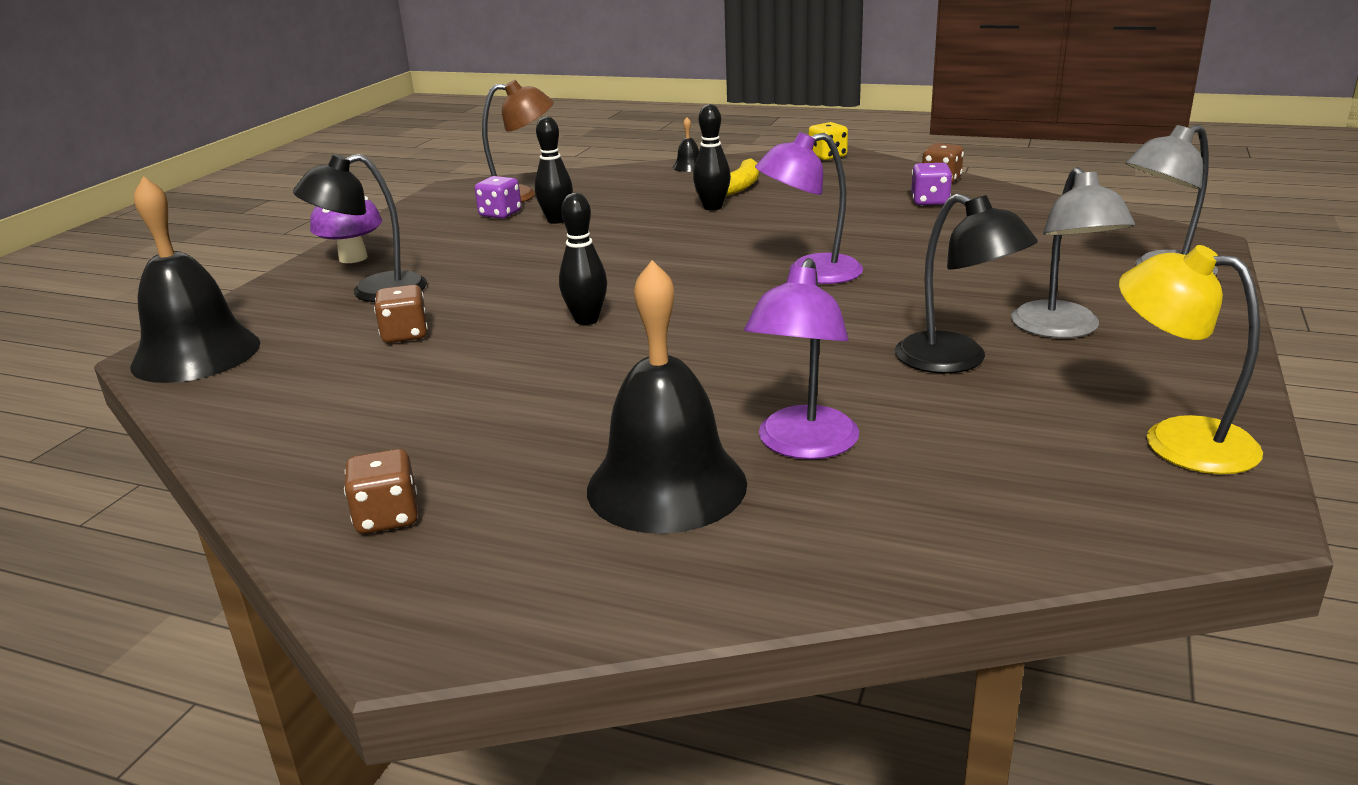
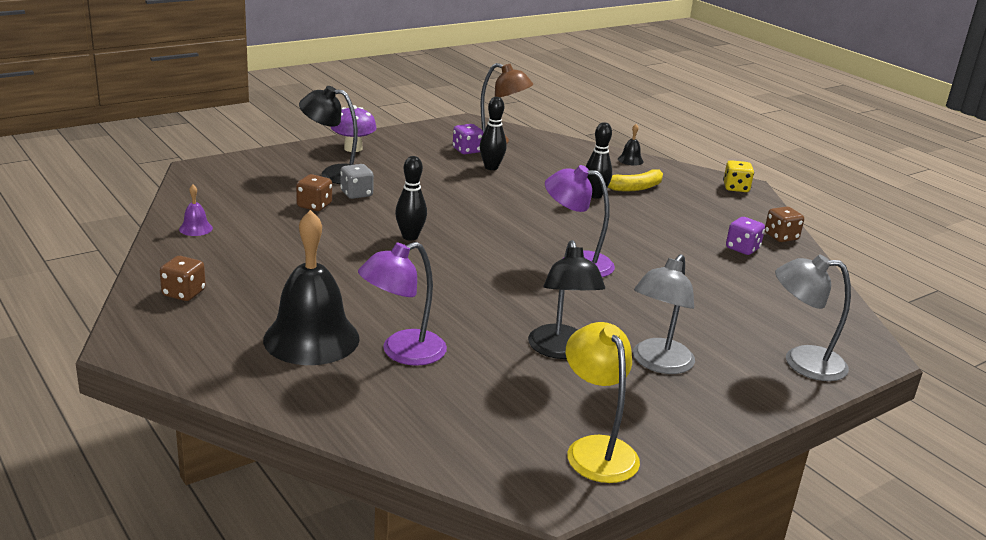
camera: 30 degrees right, 0 degrees up
black bell [130,176,260,383] -> none
none -> purple bell [179,185,213,236]
none -> grey dice [340,164,374,199]

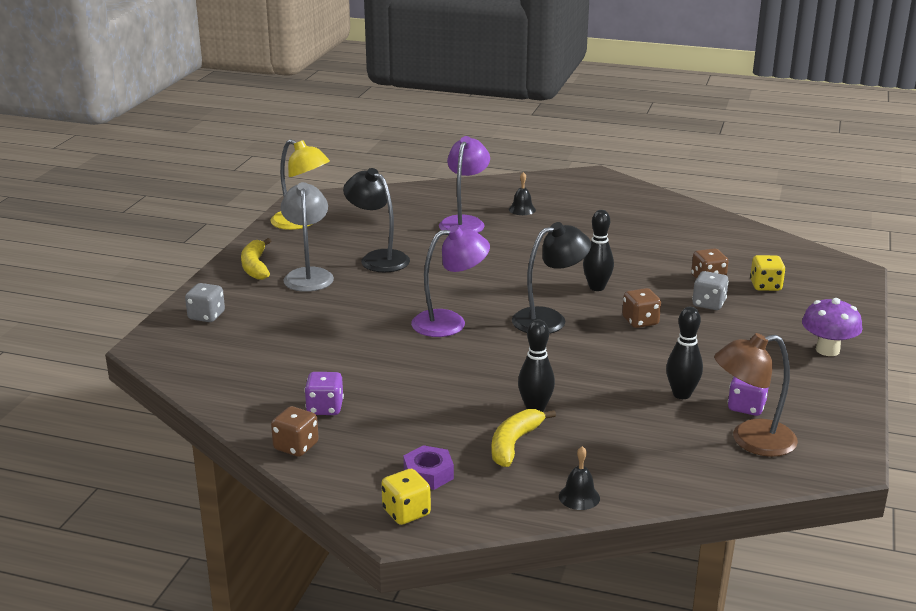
camera: 145 degrees right, 0 degrees up
brown dice [160,256,206,301] -> brown dice moved to [622,288,661,328]
purple bell [179,185,213,236] -> none
black bell [263,210,360,365] -> black bell [509,172,536,215], size x0.41
black lamp [299,86,358,184] -> black lamp moved to [512,222,591,334]
grey lamp [775,254,851,381] -> grey dice [185,283,225,322]
none -> yellow banana [241,238,271,280]
none -> purple nut [403,445,454,490]
none -> yellow dice [750,255,786,291]

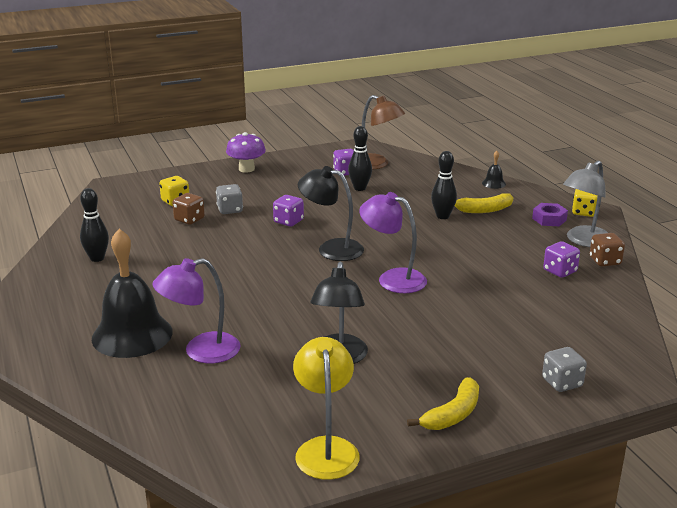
camera: 130 degrees left, 0 degrees up
grey lamp [281,182,334,292] -> grey lamp moved to [563,161,608,247]
black bell [509,172,536,215] -> black bell [92,229,173,358], size x2.46
black bowling pin [583,210,614,291] -> black bowling pin moved to [80,188,109,262]
brown dice [622,288,661,328] -> purple dice [273,195,304,227]

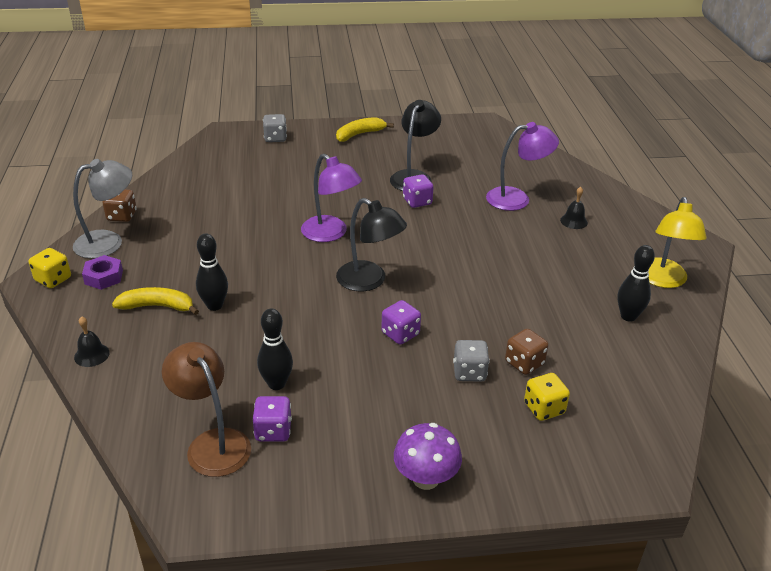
camera: 165 degrees left, 10 degrees up
black bell [92,229,173,358] -> black bell [560,187,588,229], size x0.41
yellow lamp [293,337,360,480] -> yellow lamp moved to [648,197,707,288]
purple dice [543,241,580,278] -> purple dice moved to [403,174,434,208]

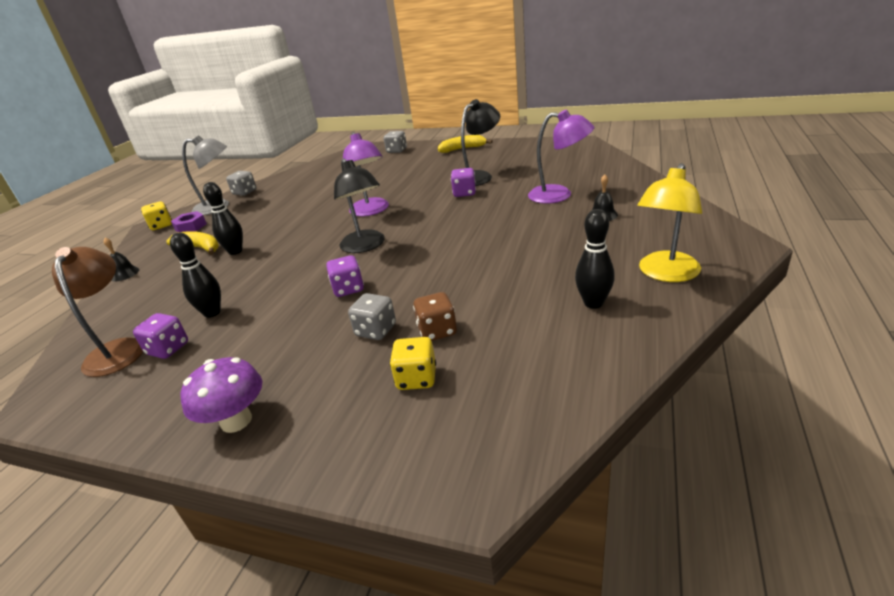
camera: 30 degrees right, 5 degrees down
brown dice [103,189,137,222] -> grey dice [226,171,257,196]

